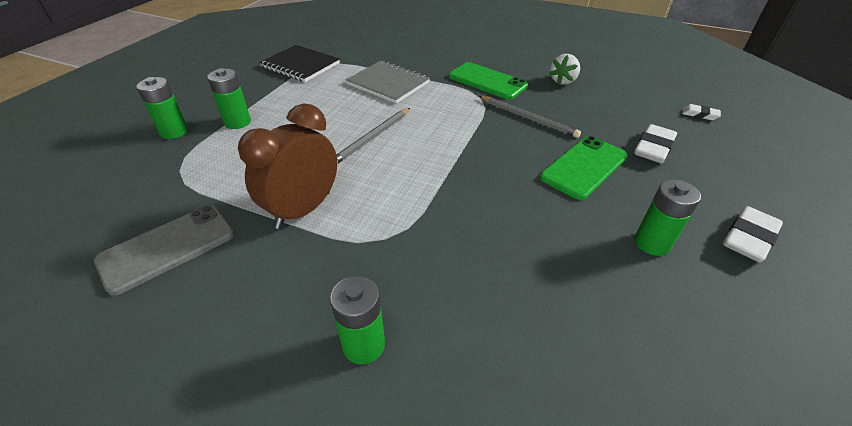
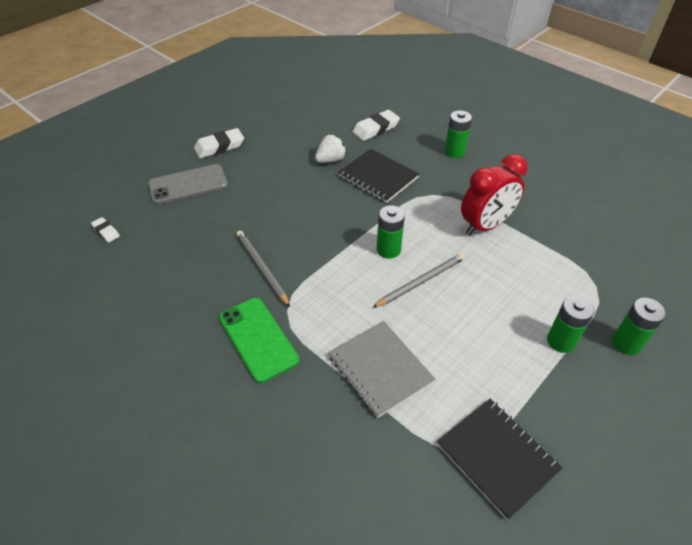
camera: 160 degrees left, 5 degrees up
grey phone [94,205,235,295] -> grey phone moved to [148,164,228,204]
brown clock [238,104,337,229] -> red clock [461,154,528,235]
green phone [540,136,628,200] -> none
white strawberry [549,54,580,85] -> white strawberry moved to [315,134,347,163]
white eraser [634,124,677,163] -> white eraser moved to [352,110,400,141]
green battery [635,179,701,256] -> green battery moved to [377,205,405,259]
none -> black notebook [338,149,419,203]

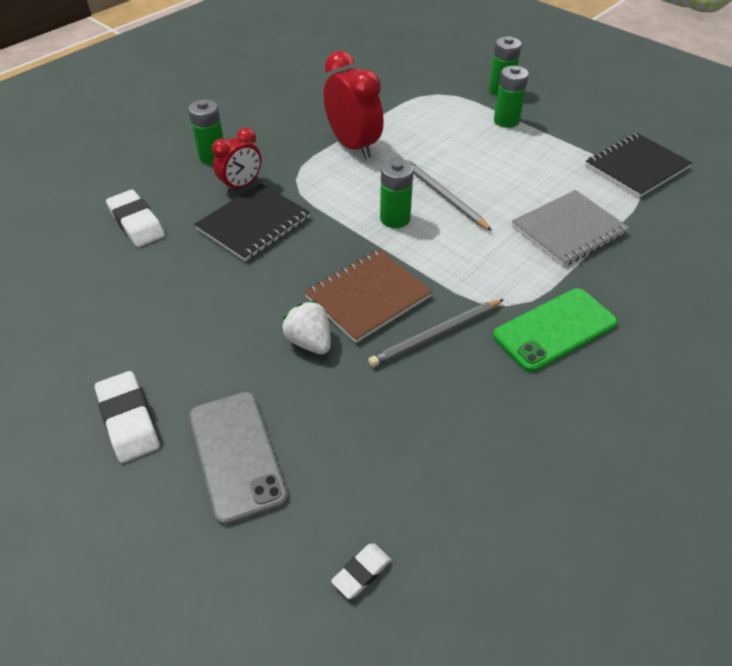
camera: 90 degrees left, 0 degrees up
white strawberry [315,134,347,163] -> white strawberry moved to [282,301,331,354]
none -> red clock [212,128,262,193]
none -> brown notebook [304,249,433,343]

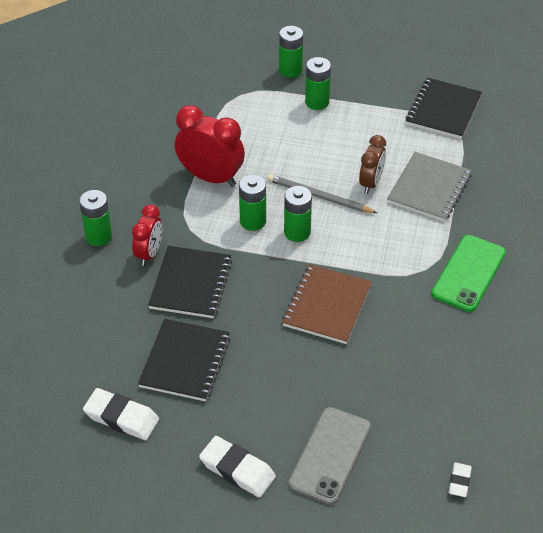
camera: 30 degrees left, 0 degrees up
white eraser [106,190,165,247] -> white eraser moved to [83,388,159,440]
grey phone [189,392,288,525] -> grey phone turned 75 degrees clockwise [288,407,371,505]
white strawberry [282,301,331,354] -> none
grey pencil [368,299,504,367] -> none
none -> black notebook [138,319,230,402]
none -> green battery [239,175,266,231]
none -> brown clock [359,135,386,194]

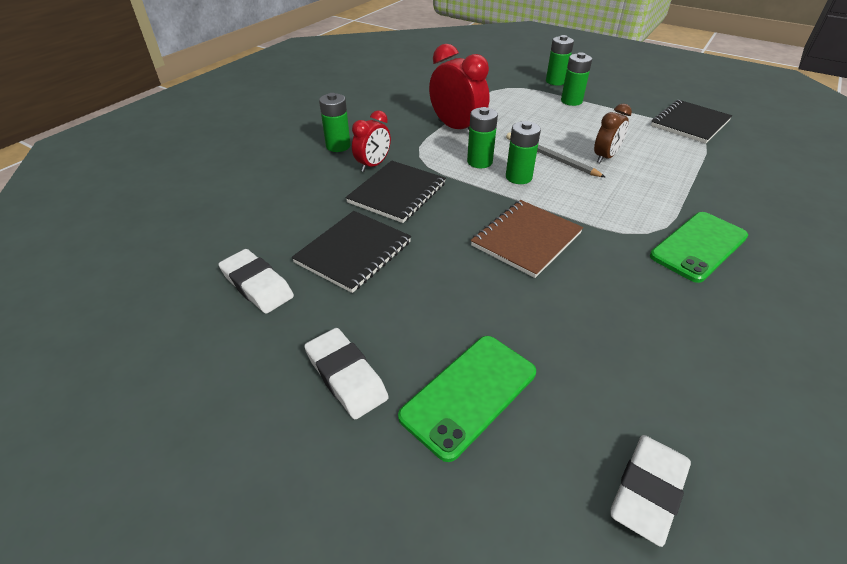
camera: 20 degrees right, 5 degrees down
grey phone [288,407,371,505] -> green phone [398,336,536,462]
grey notebook [387,152,472,222] -> none
white eraser [448,463,472,497] -> white eraser [610,435,691,547], size x1.78

